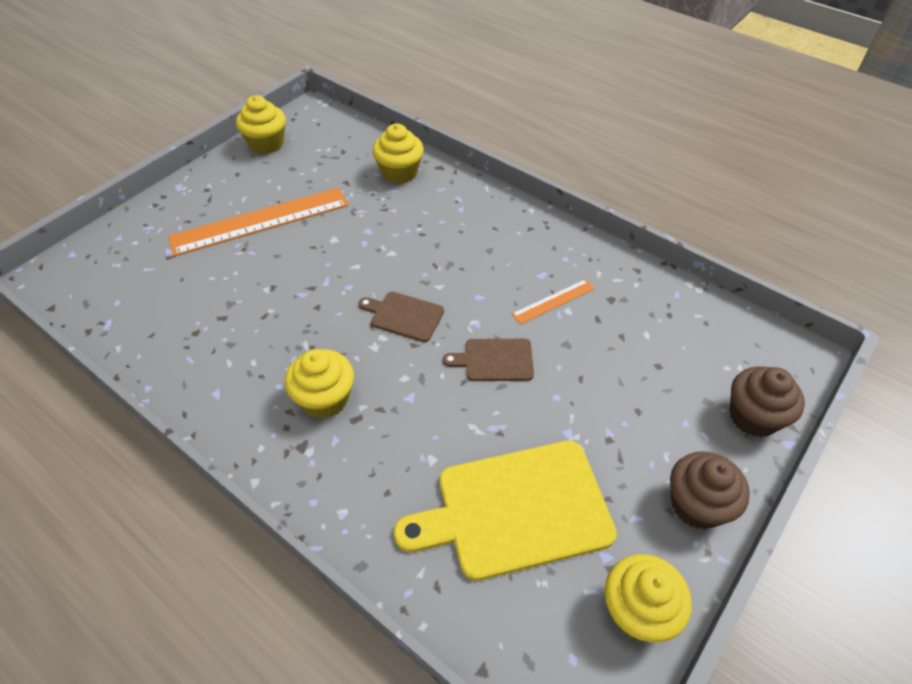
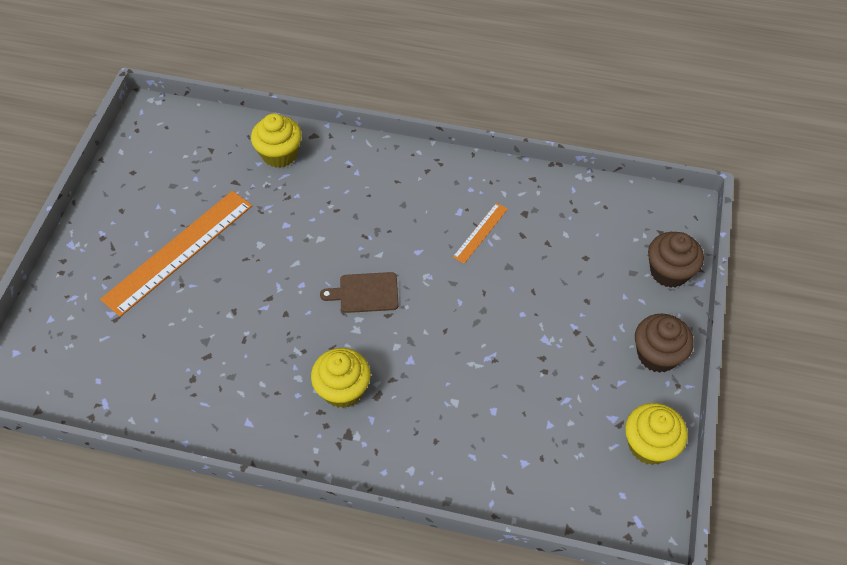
camera: 25 degrees left, 5 degrees up
yellow cupcake [236,95,286,154] -> none
yellow cutting board [394,441,617,581] -> none
brown cutting board [443,339,534,381] -> none

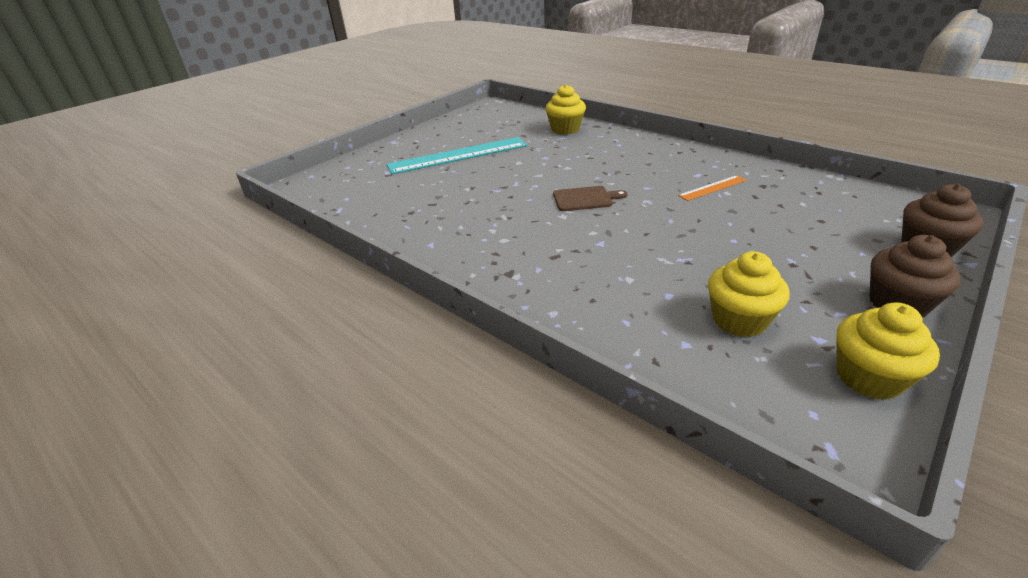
camera: 30 degrees right, 20 degrees down
orange ruler [100,191,252,317] -> turquoise ruler [387,137,528,174]
yellow cupcake [311,348,371,408] -> yellow cupcake moved to [708,251,789,337]
brown cutting board [320,272,399,313] -> brown cutting board turned 150 degrees clockwise [553,186,627,211]

